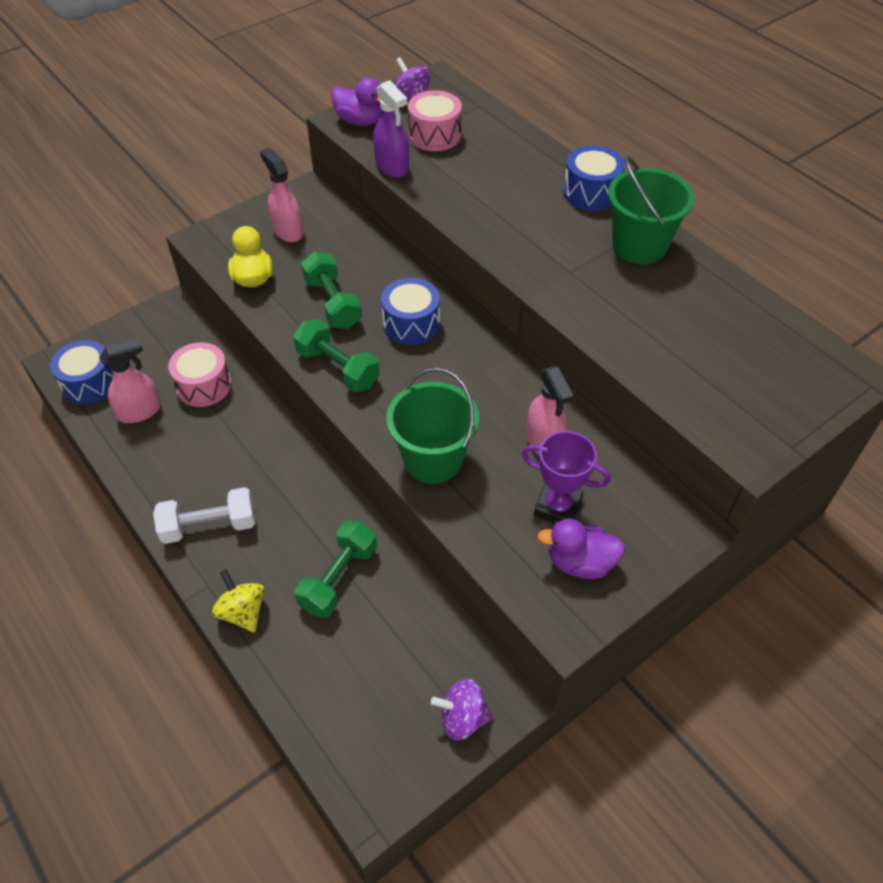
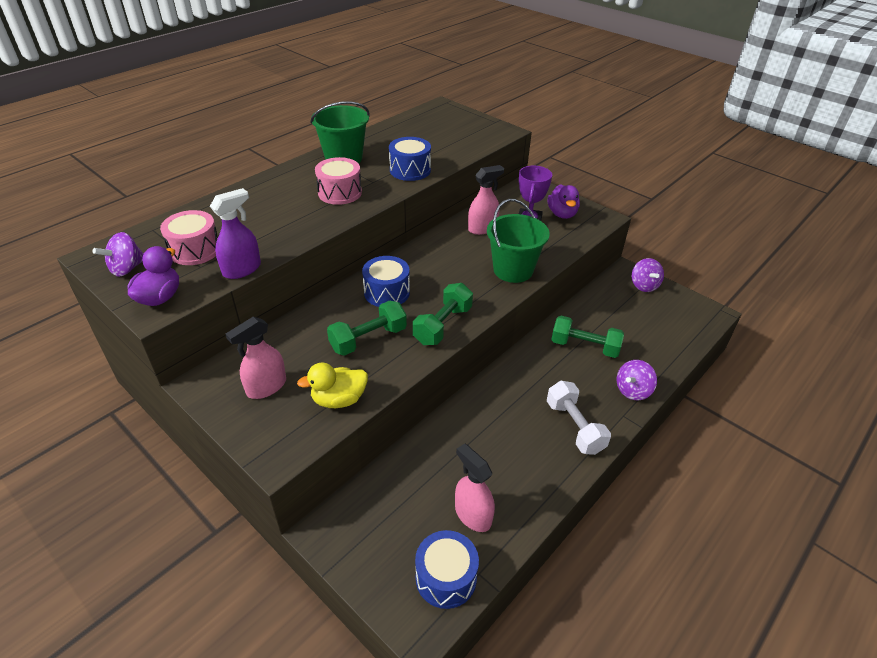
camera: 100 degrees left, 10 degrees down
pink drum [168,342,231,407] -> pink drum moved to [315,157,362,205]
yellow spinning top [212,569,264,632] -> purple spinning top [617,360,657,400]
blue drum [563,145,625,211] -> blue drum moved to [389,137,431,181]

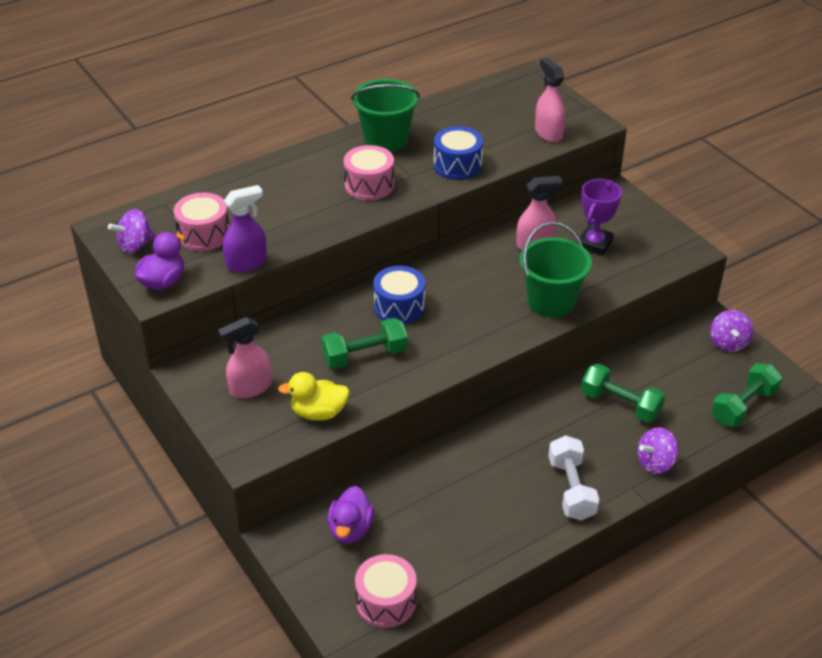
camera: 15 degrees right, 0 degrees up
green dumbbell [413,283,473,345] -> green dumbbell moved to [711,363,782,427]
blue drum [415,530,479,609] -> pink drum [355,554,417,628]
pink spray bottle [455,443,495,532] -> pink spray bottle moved to [535,57,566,142]
purple duck [548,185,580,219] -> purple duck moved to [327,486,374,544]

